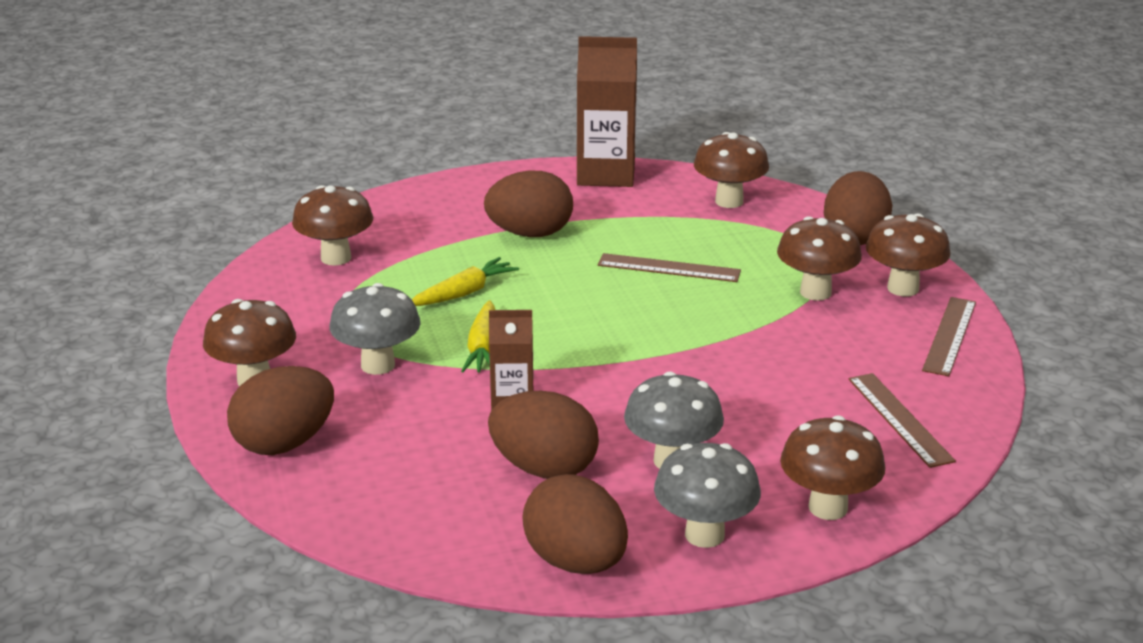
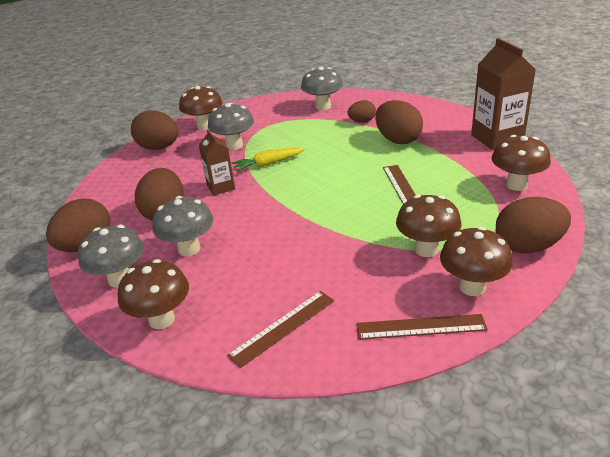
camera: 70 degrees right, 5 degrees up
brown mushroom [292,185,373,266] -> grey mushroom [301,67,343,110]
yellow carrot [412,257,519,306] -> none
none -> brown egg [348,100,376,122]

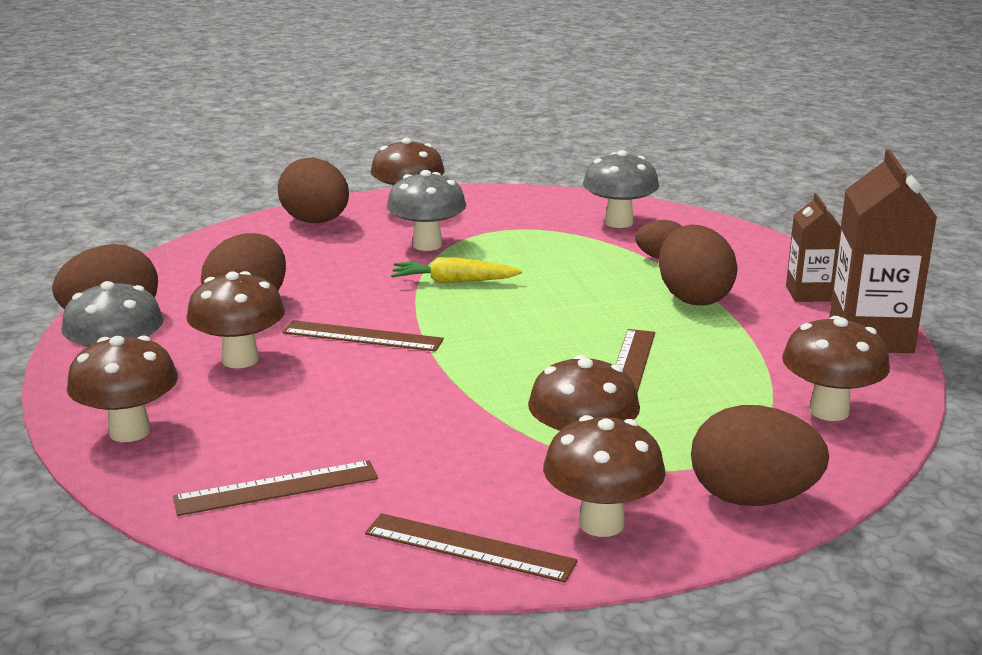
camera: 20 degrees right, 10 degrees down
grey mushroom [153,196,213,256] -> brown mushroom [186,271,285,368]
brown carton [199,129,235,196] -> brown carton moved to [786,193,841,302]
none -> brown ruler [282,320,444,352]

